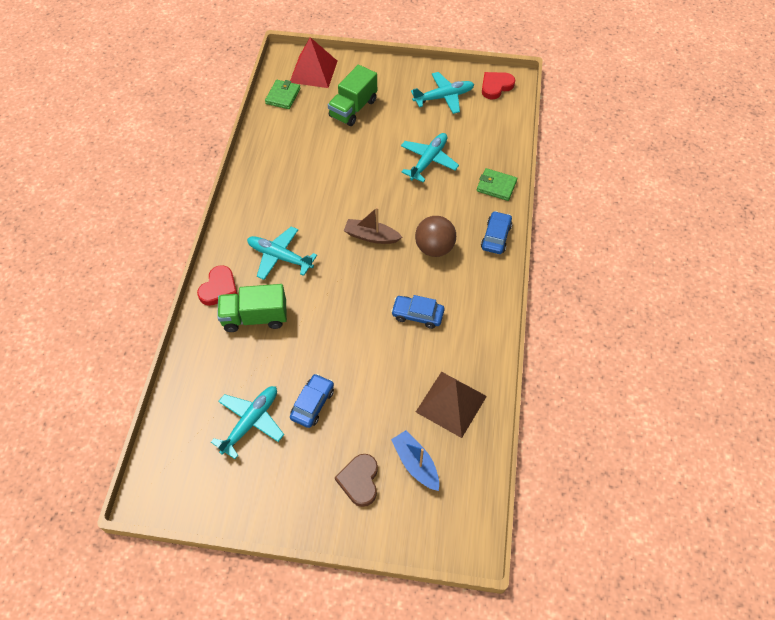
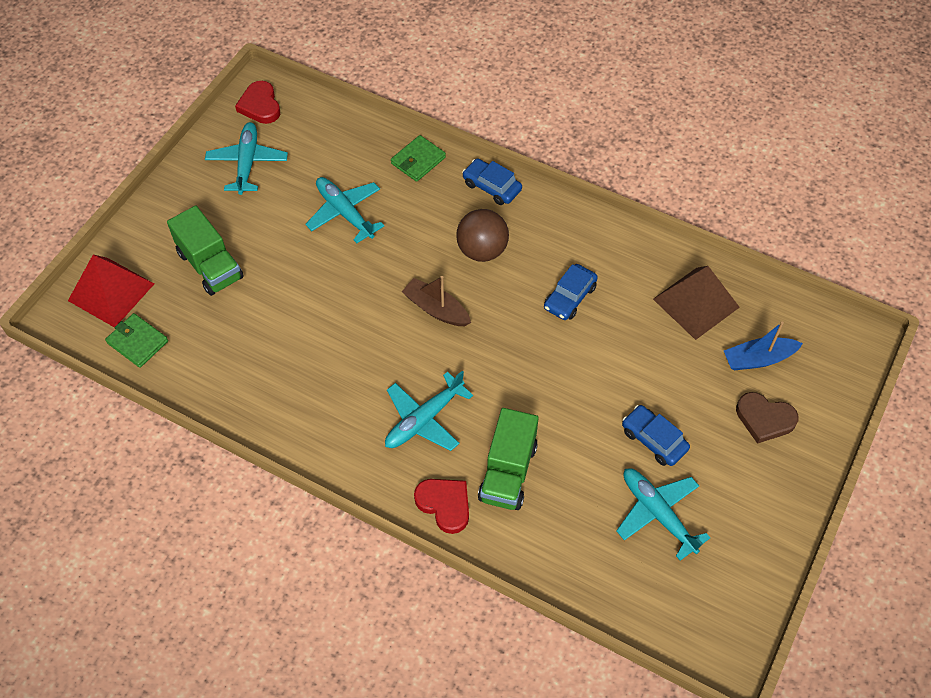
camera: 70 degrees left, 0 degrees up
brown boat [344,207,402,244] -> brown boat turned 90 degrees clockwise [402,276,471,326]

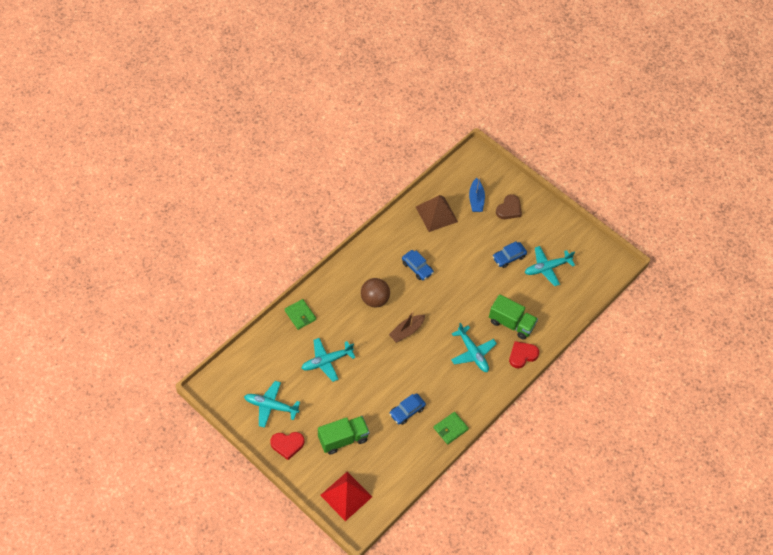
camera: 80 degrees left, 0 degrees up
green wallet [105,313,168,368] -> green wallet moved to [434,412,469,444]
red heart [235,81,280,124] -> red heart moved to [270,432,304,460]
blue car [462,159,522,205] -> blue car moved to [389,393,426,425]

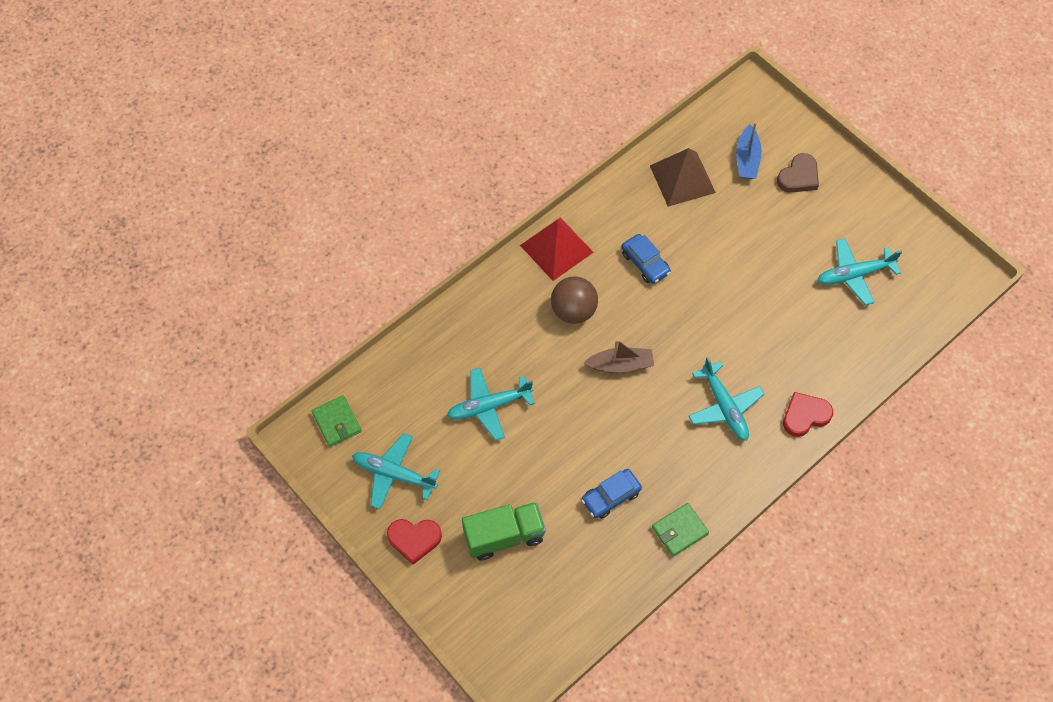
camera: 10 degrees right, 5 degrees up
green wallet [285,299,316,330] -> green wallet moved to [312,395,362,447]
red pyramid [320,472,372,521] -> red pyramid moved to [520,217,594,281]
brown boat [389,311,425,343] -> brown boat turned 150 degrees counterclockwise [584,339,654,373]
green truck [489,294,538,340] -> none
blue car [493,241,527,268] -> none

